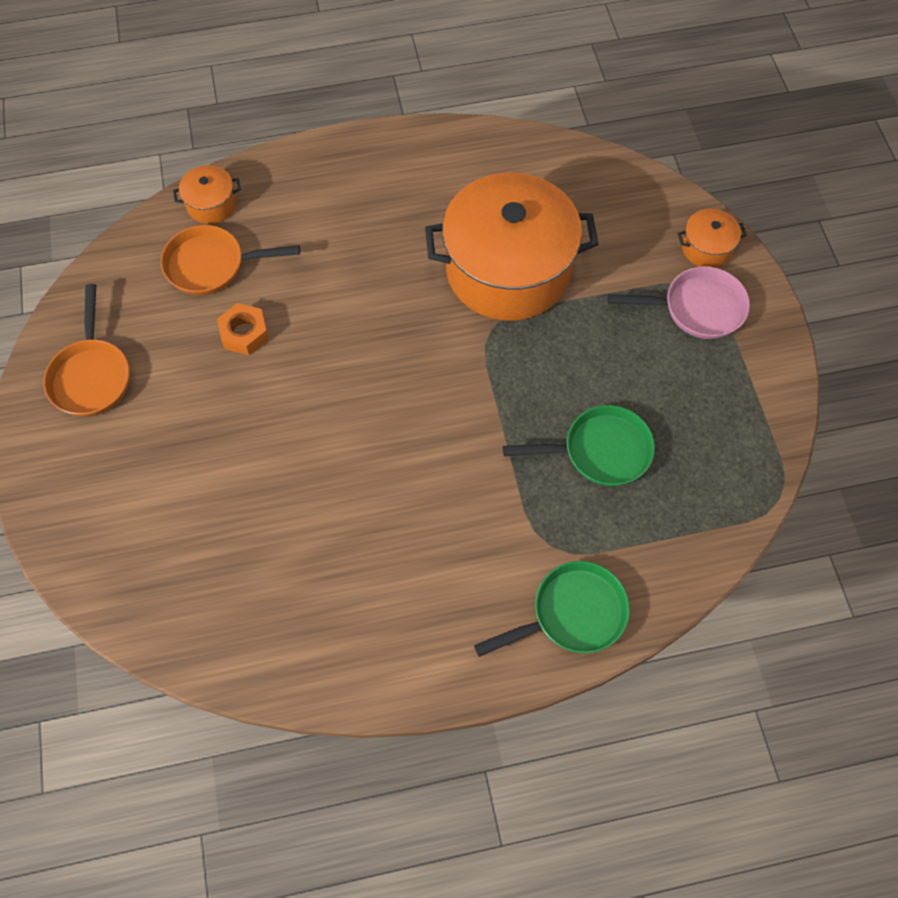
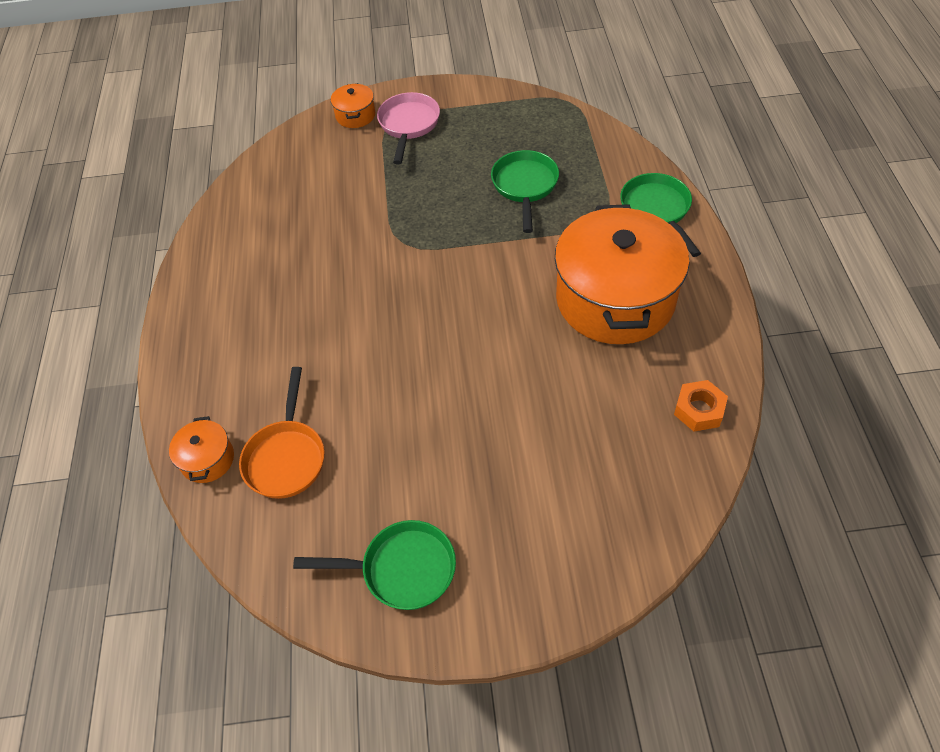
camera: 80 degrees left, 10 degrees down
orange pan [43,284,130,417] -> green pan [293,520,456,610]
orange nut [217,303,269,355] -> orange nut moved to [674,380,728,431]
orange pot [425,173,598,321] -> orange pot moved to [555,204,690,344]

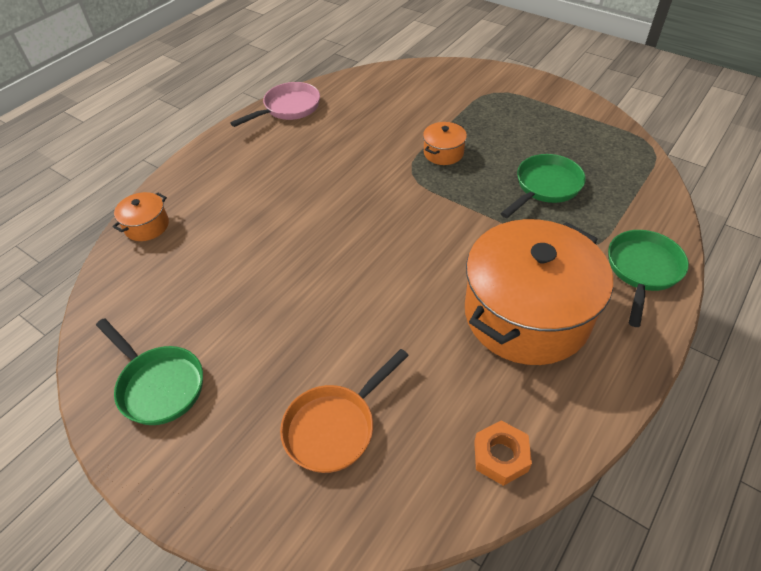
camera: 40 degrees right, 5 degrees down
orange pan [239,367,325,499] -> orange pan moved to [280,349,409,473]
orange pot [331,83,375,128] -> orange pot moved to [423,122,467,165]
pink pan [377,92,440,164] -> pink pan moved to [230,82,320,127]

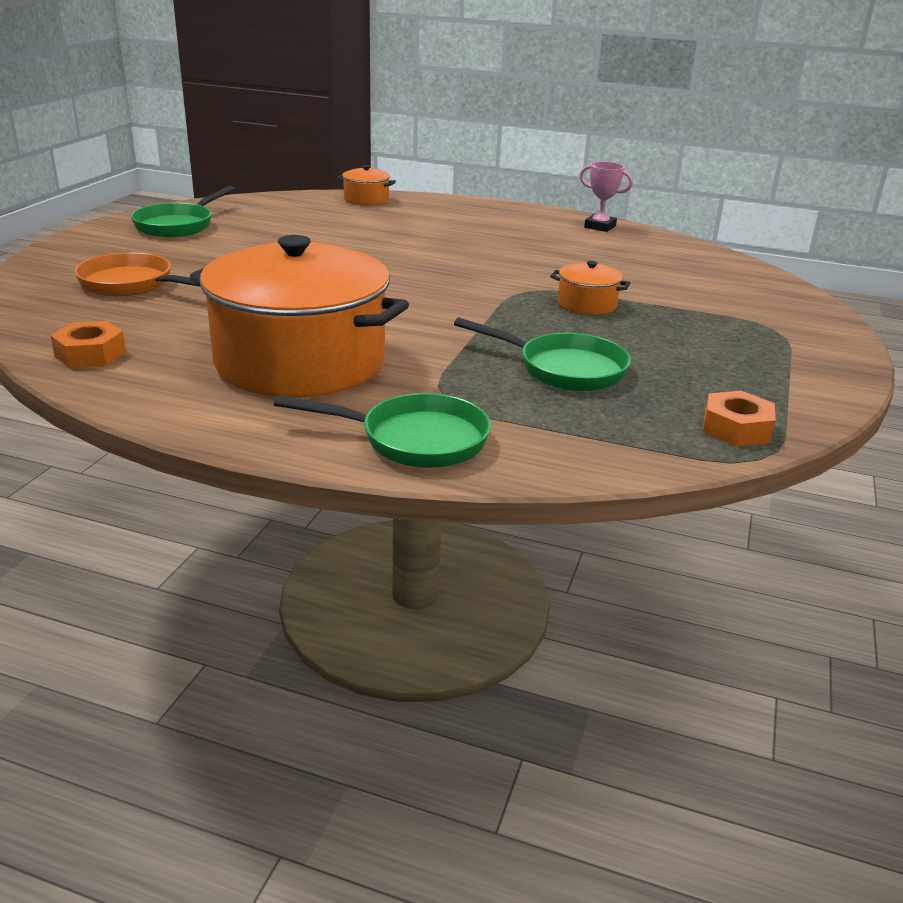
camera: 70 degrees right, 20 degrees down
pink pan [230,82,320,127] -> pink trophy [580,162,633,232]
none -> orange nut [703,391,776,447]

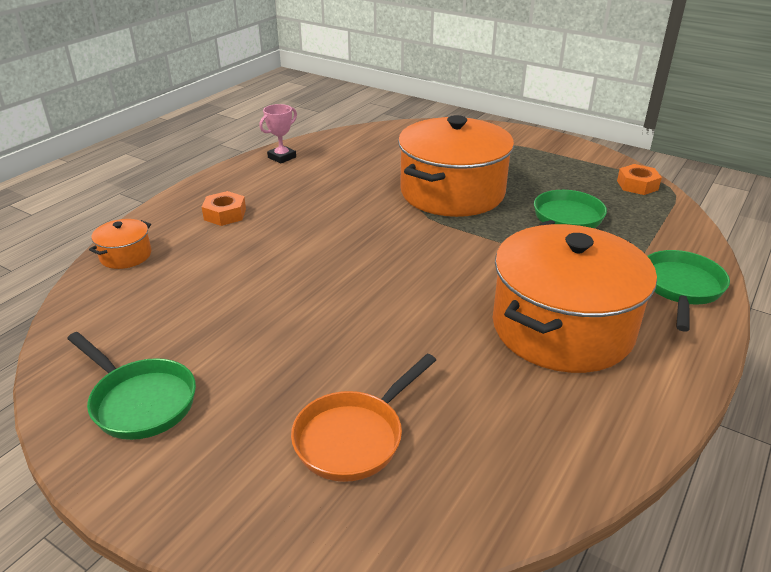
camera: 75 degrees left, 5 degrees up
orange nut [50,321,126,368] -> orange nut moved to [202,191,246,226]
orange pot [550,261,630,315] -> orange pot [398,115,514,217], size x2.41

